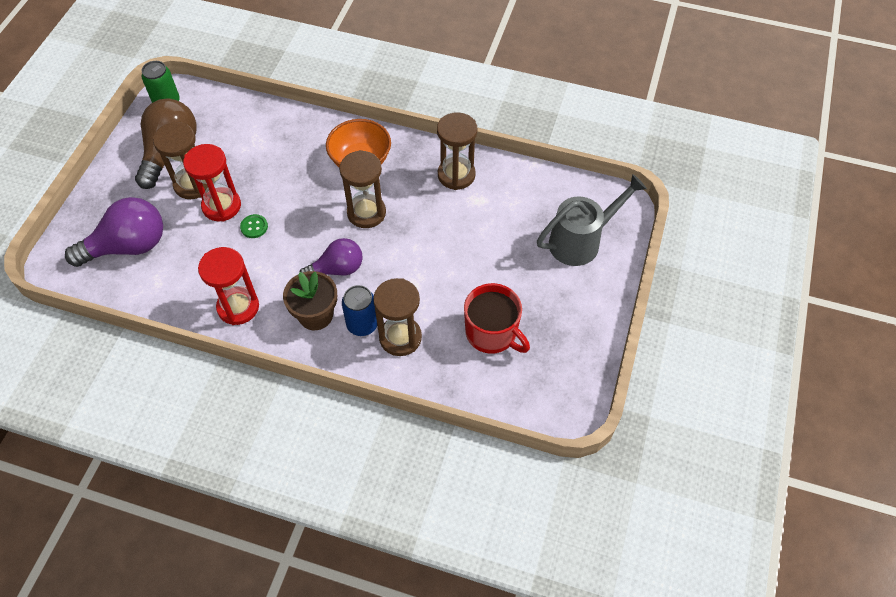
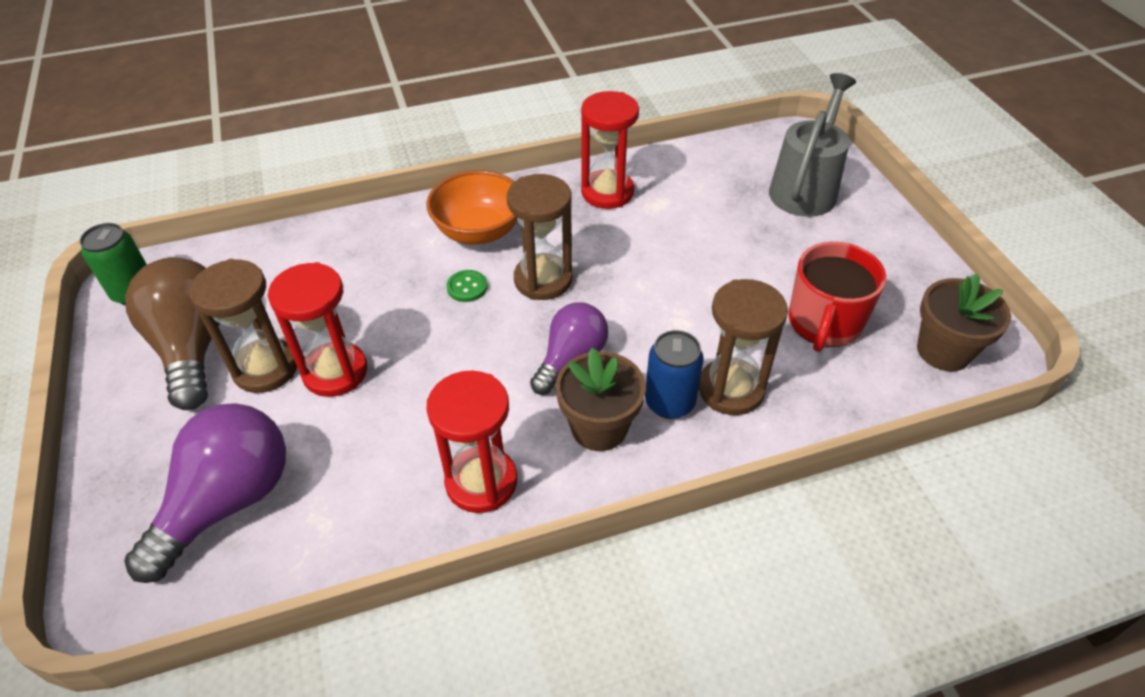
camera: 35 degrees left, 10 degrees down
green button [240,214,268,238] -> green button moved to [447,270,488,302]
brown hourglass [437,112,478,190] -> red hourglass [581,91,639,209]
red mug [464,283,530,354] -> red mug turned 105 degrees clockwise [788,242,886,352]
none -> brown flower pot [917,273,1011,371]

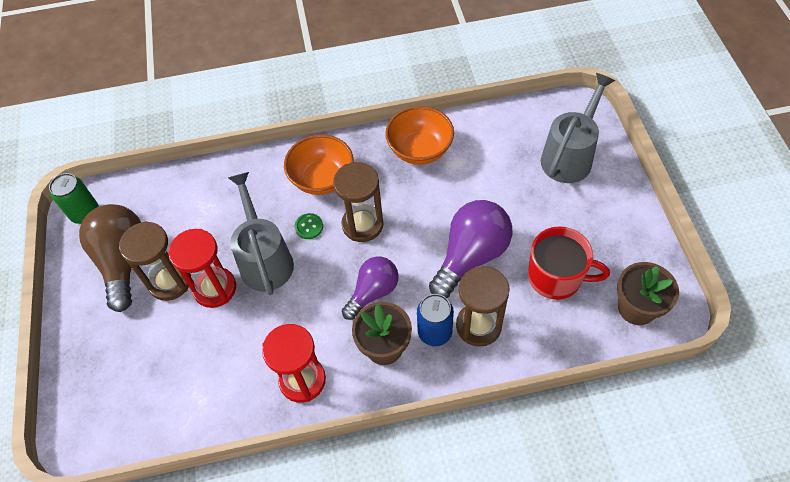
camera: 10 degrees right, 10 degrees up
purple light bulb [124,403,286,583] -> purple light bulb moved to [429,200,512,298]
red hourglass [581,91,639,209] -> orange bowl [385,106,454,165]
red mug [788,242,886,352] -> red mug turned 105 degrees counterclockwise [528,226,610,300]
none -> grey watering can [228,172,294,295]

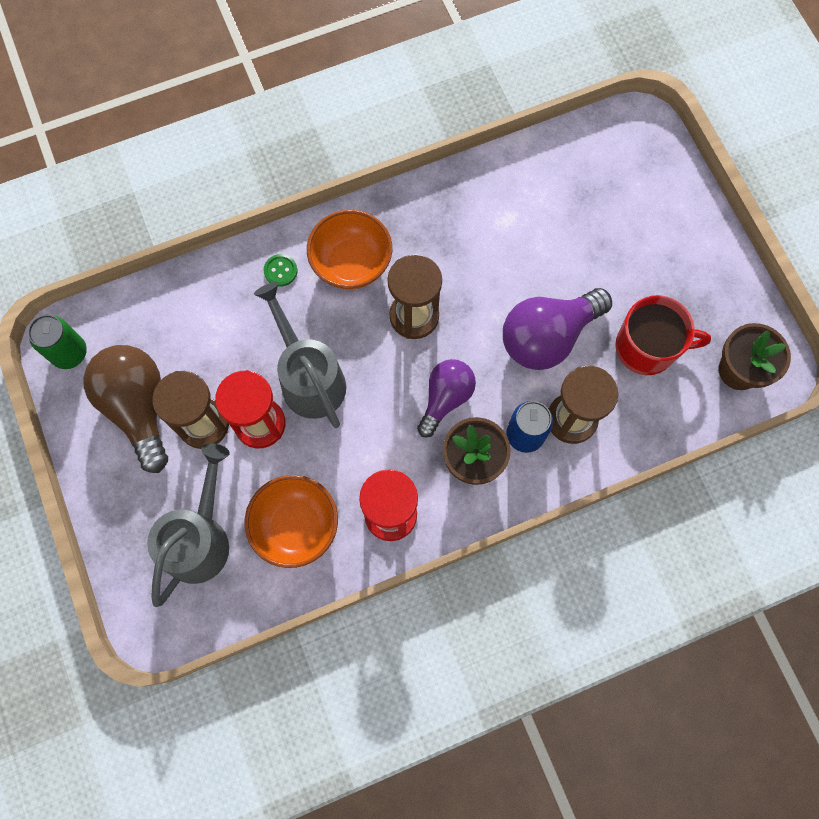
camera: 15 degrees left, 15 degrees up
green button [294,213,323,239] -> green button moved to [264,254,297,287]
orange bowl [385,106,454,165] -> orange bowl moved to [245,475,338,568]
purple light bulb [429,200,512,298] -> purple light bulb turned 150 degrees counterclockwise [503,288,612,370]
grey watering can [541,73,615,183] -> grey watering can moved to [147,444,230,607]

